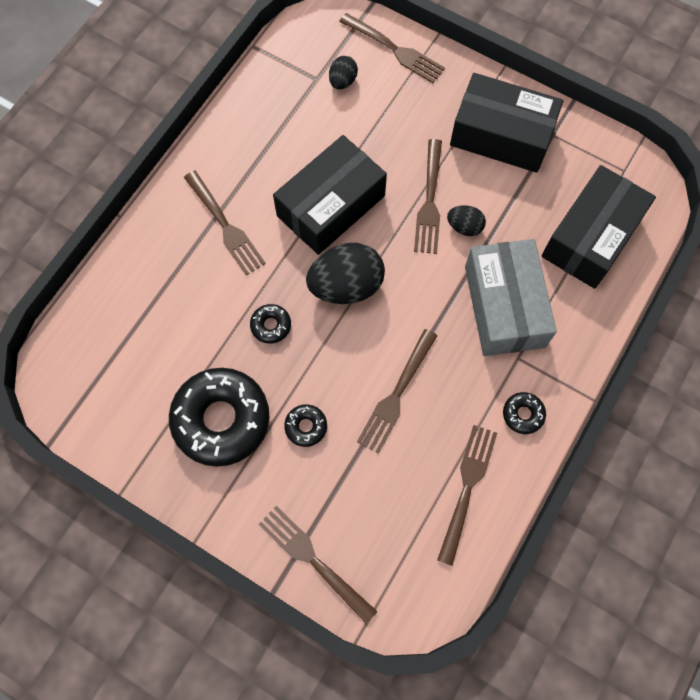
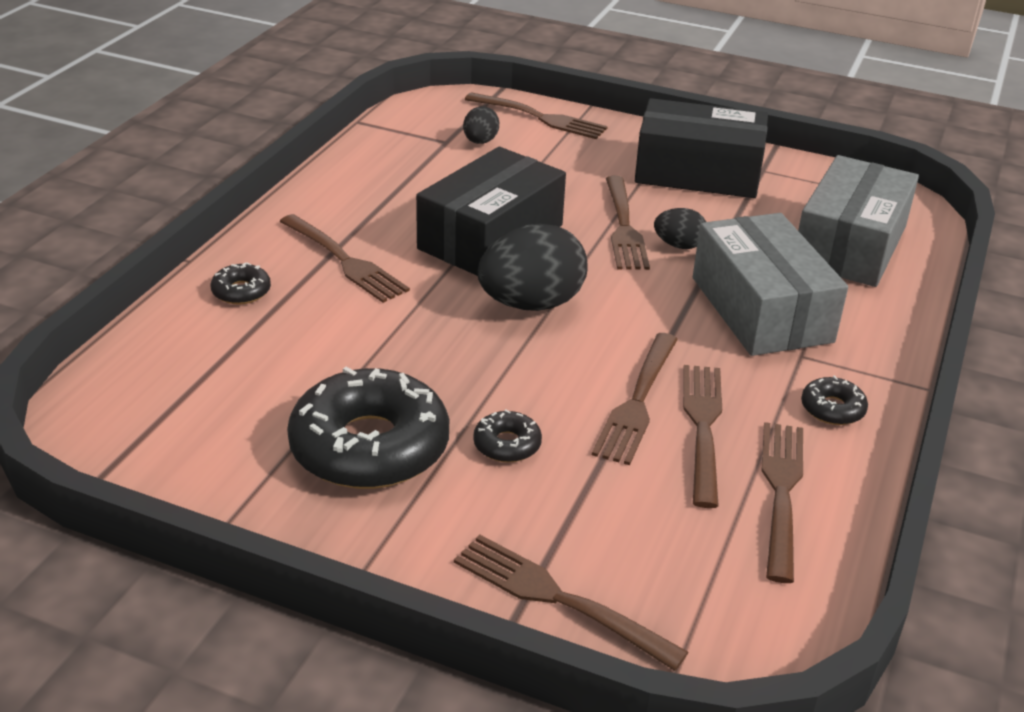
camera: 10 degrees left, 35 degrees down
black donut [250,304,291,344] -> black donut moved to [211,262,271,304]
black box [542,165,656,289] -> grey box [798,155,919,287]
none -> brown fork [683,365,722,508]

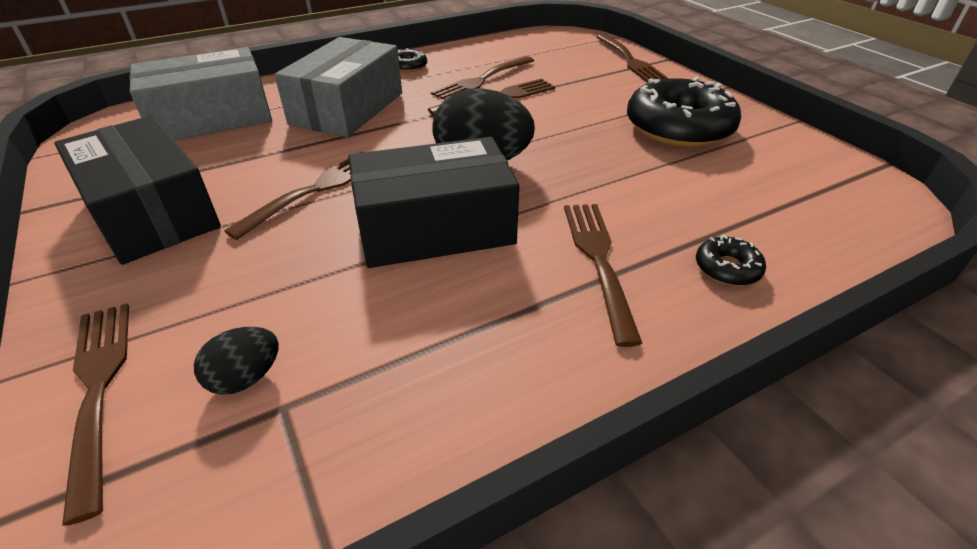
camera: 140 degrees left, 5 degrees up
black donut [473,409,542,463] -> none
black egg [654,208,706,249] -> none
brown fork [761,422,803,583] -> none

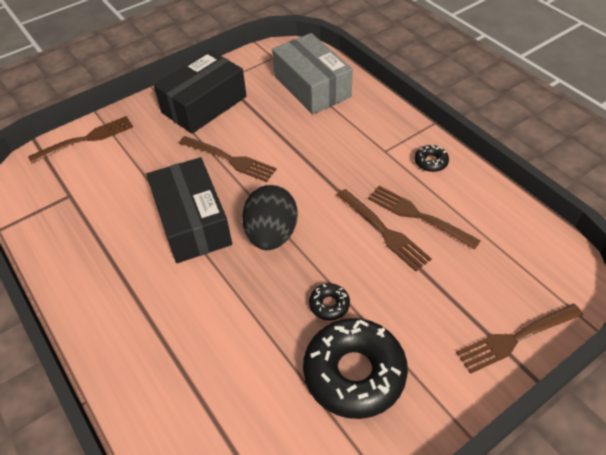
camera: 85 degrees right, 10 degrees up
black egg [194,327,279,395] -> none
grey box [274,37,402,137] -> none
brown fork [564,204,642,347] -> none
black donut [696,235,766,286] -> black donut moved to [309,283,350,320]

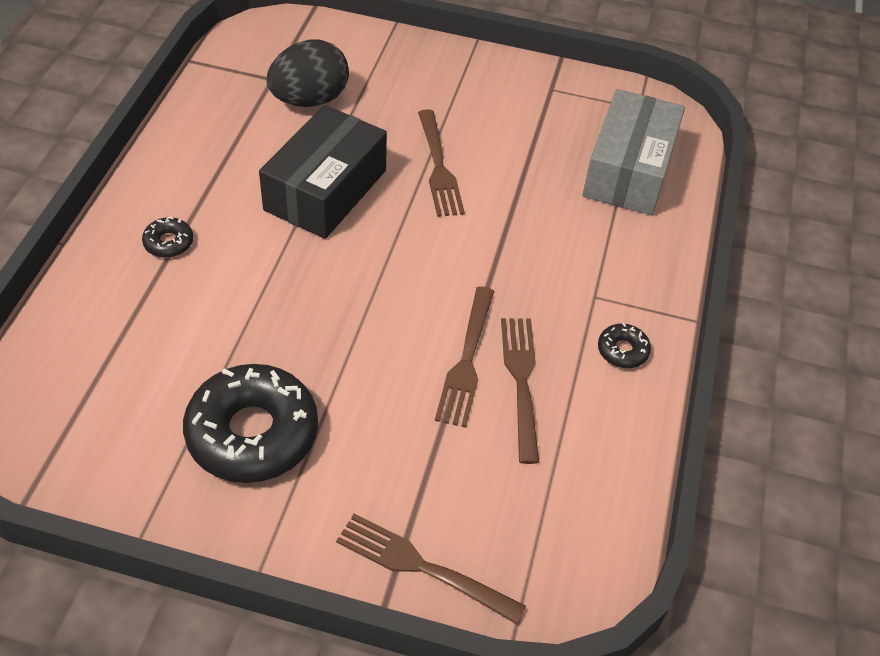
camera: 45 degrees right, 0 degrees up
brown fork [28,116,133,164] -> none
black box [154,50,247,134] -> none
black egg [242,185,298,250] -> black egg moved to [267,39,349,107]
black donut [309,283,350,320] -> black donut moved to [142,217,193,258]

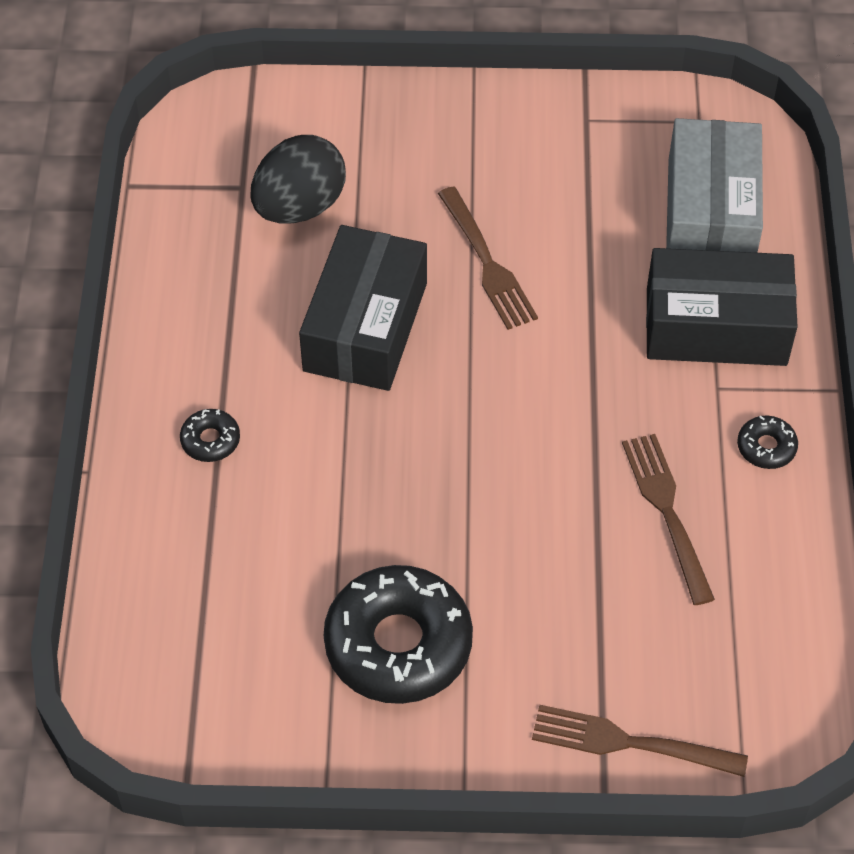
camera: 10 degrees left, 5 degrees up
brown fork [435,286,494,428] -> none
none -> black box [646,248,798,366]

